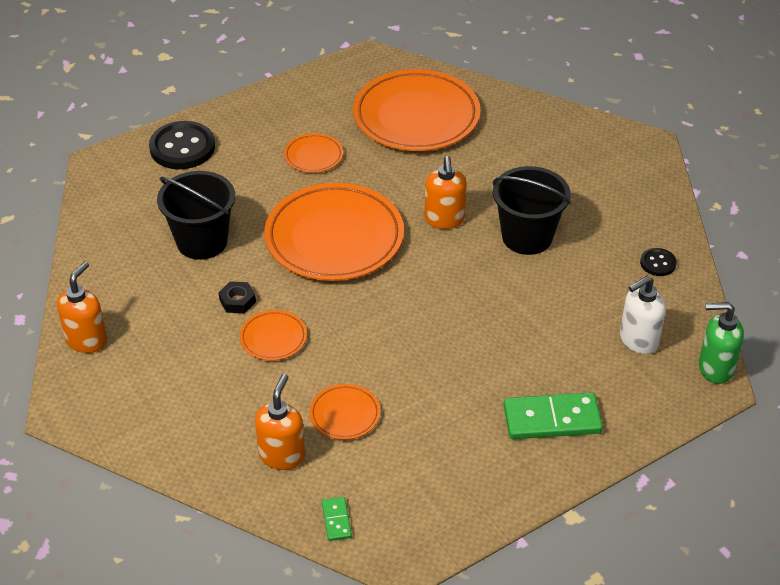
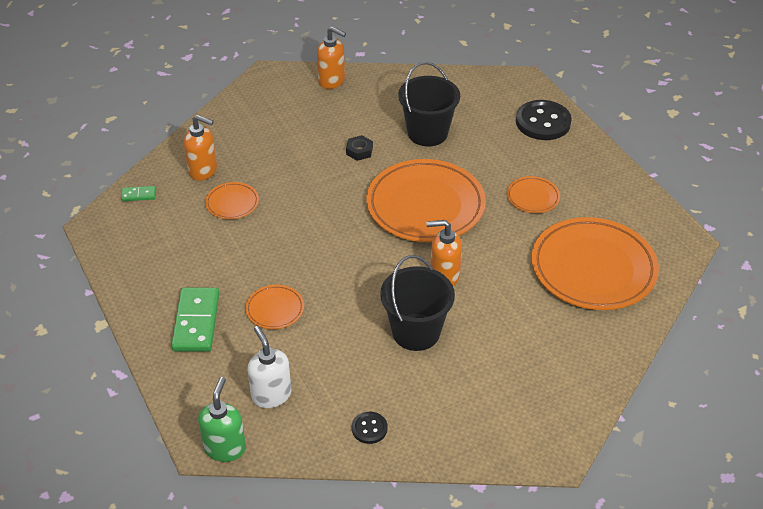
camera: 95 degrees right, 0 degrees up
orange plate [240,310,307,361] -> orange plate moved to [245,285,304,329]

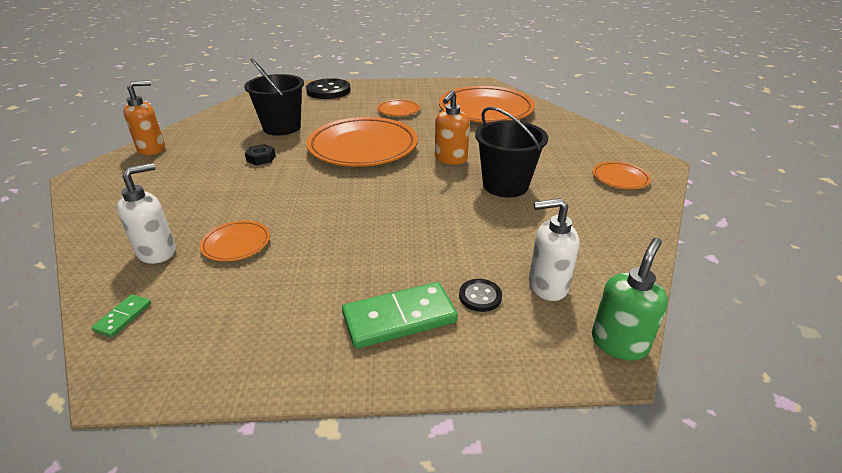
camera: 65 degrees left, 10 degrees down
green domino [171,288,219,352] -> green domino turned 45 degrees counterclockwise [342,282,458,349]
orange soap dispenser [184,115,217,181] -> white soap dispenser [117,163,176,264]
green soap dispenser [198,377,246,462] -> green soap dispenser turned 90 degrees clockwise [592,238,668,361]
orange plate [245,285,304,329] -> orange plate moved to [593,162,651,189]
black button [352,412,388,444] -> black button moved to [459,279,502,312]

